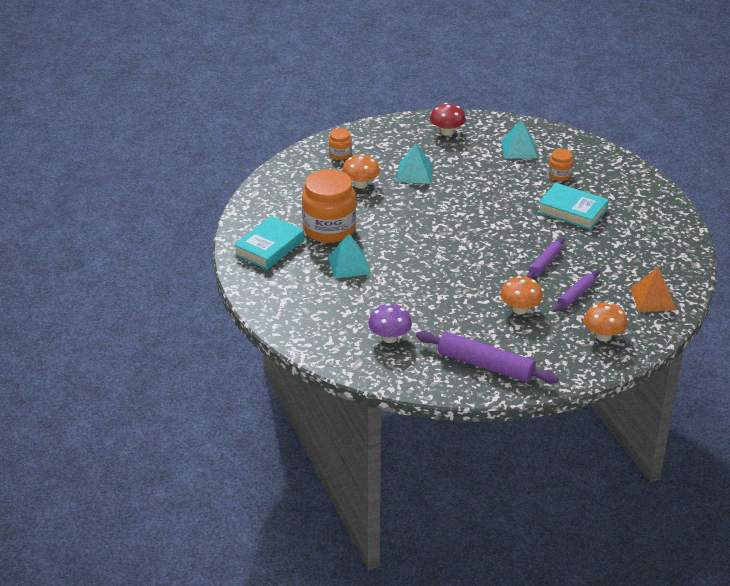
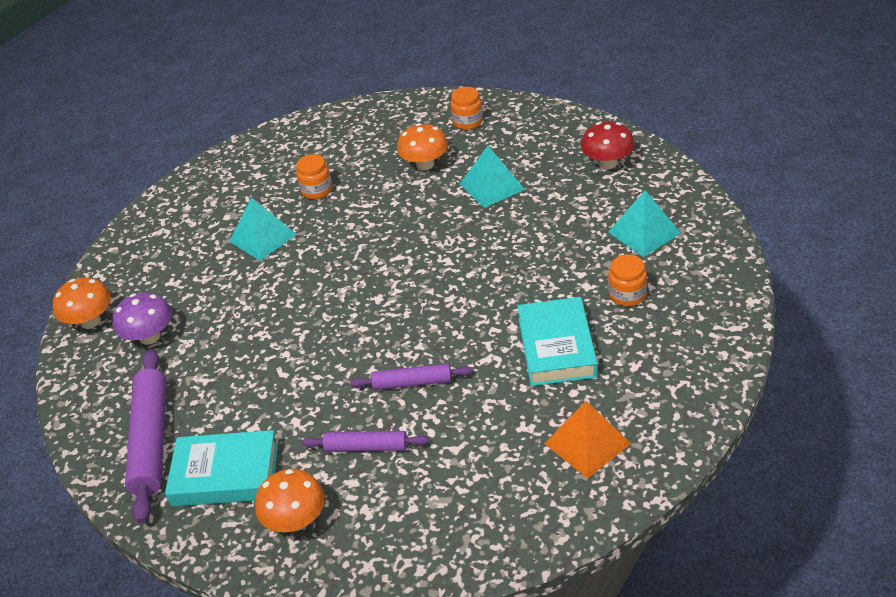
camera: 60 degrees right, 5 degrees up
turquoise book [234,216,304,270] -> turquoise book moved to [165,430,278,507]
orange jar [302,169,356,243] -> orange jar [296,154,332,199], size x0.46
orange mushroom [500,276,543,314] -> orange mushroom moved to [53,277,111,329]
orange pyramid [630,267,676,312] -> orange pyramid moved to [544,401,631,478]

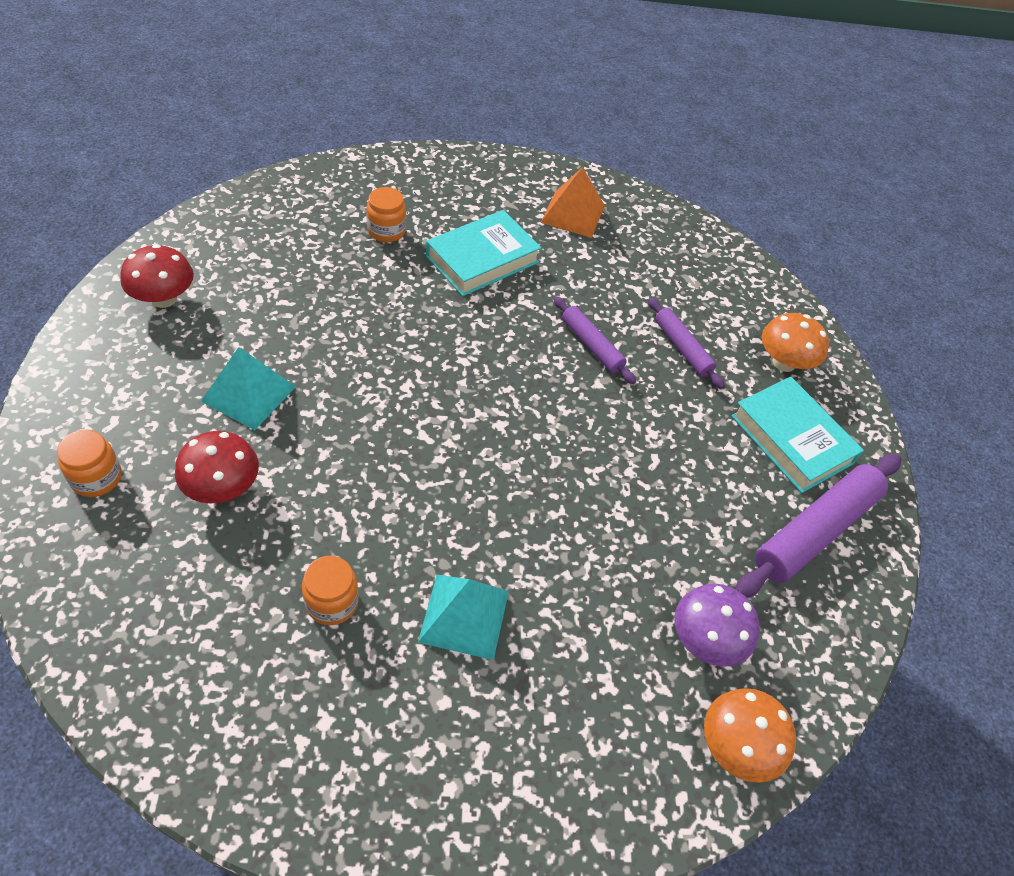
camera: 135 degrees left, 10 degrees up
orange mushroom [397,123,448,171] -> red mushroom [175,431,259,503]
turquoise pyramid [608,190,681,257] -> none

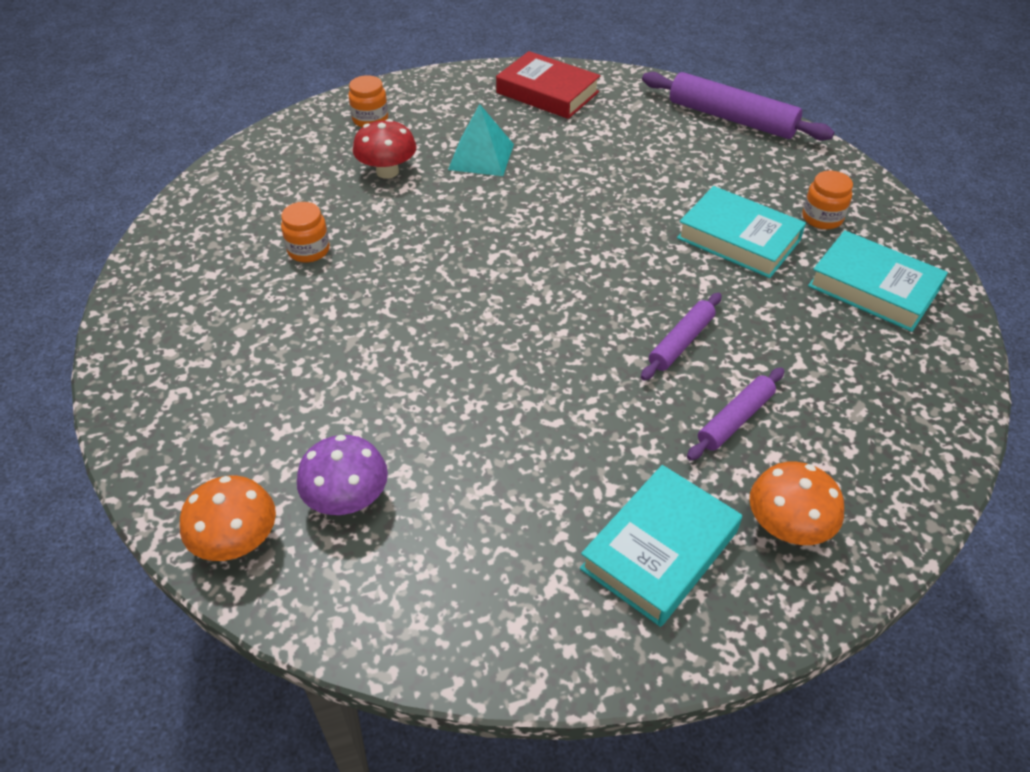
camera: 80 degrees right, 5 degrees down
red mushroom [120,244,194,308] -> red book [496,51,600,119]
orange jar [366,187,406,242] -> orange jar moved to [802,171,853,230]
turquoise pyramid [418,575,509,660] -> none
orange pyramid [541,167,605,238] -> turquoise book [808,230,948,332]
purple rolling pin [736,454,901,597] -> purple rolling pin moved to [642,72,834,141]

